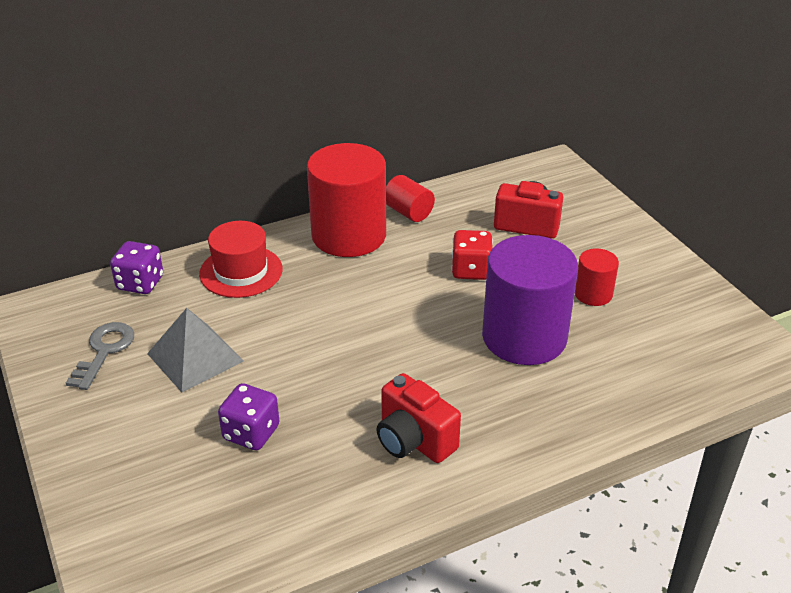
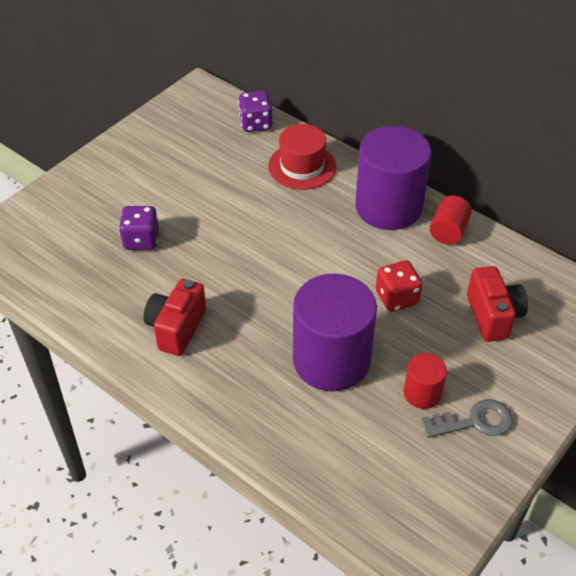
camera: 65 degrees right, 10 degrees up
grey key [66,322,134,390] -> grey key moved to [422,399,513,438]
grey pyramid [147,308,244,392] -> none
red cylinder [307,143,386,257] -> purple cylinder [355,126,432,230]

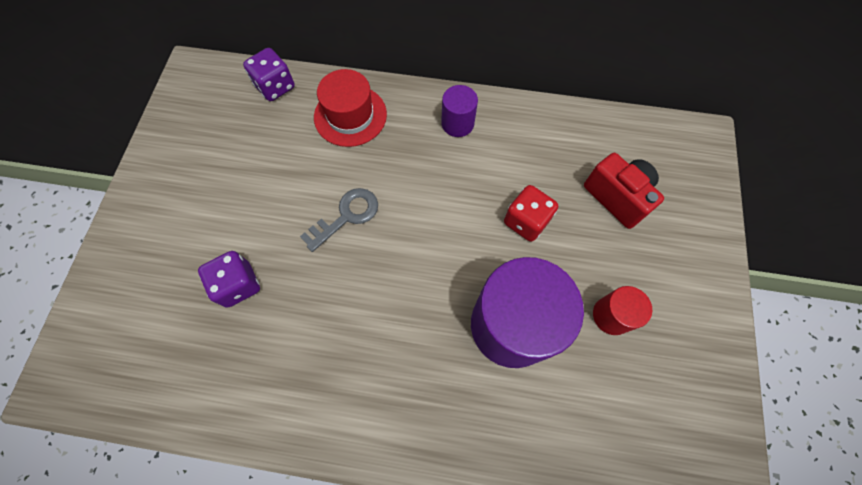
camera: 30 degrees left, 20 degrees up
red camera [143,279,206,356] -> none
purple cylinder [355,126,432,230] -> purple cylinder [441,85,478,137], size x0.47
grey key [422,399,513,438] -> grey key moved to [300,188,378,252]
red cylinder [430,196,472,244] -> none

